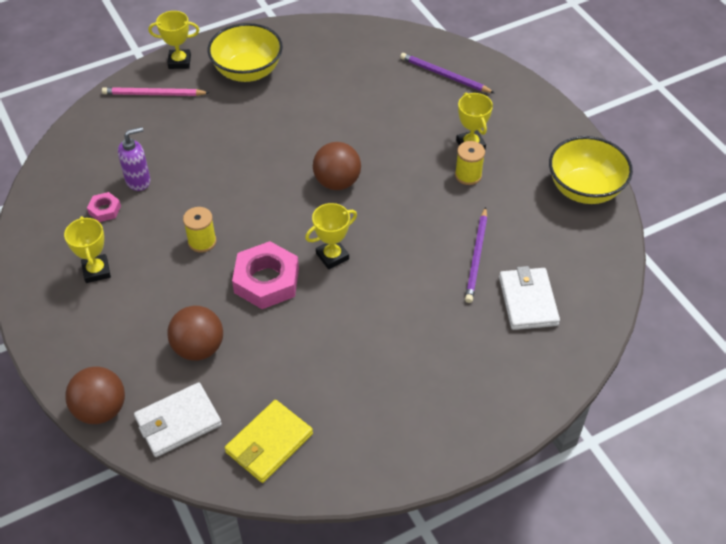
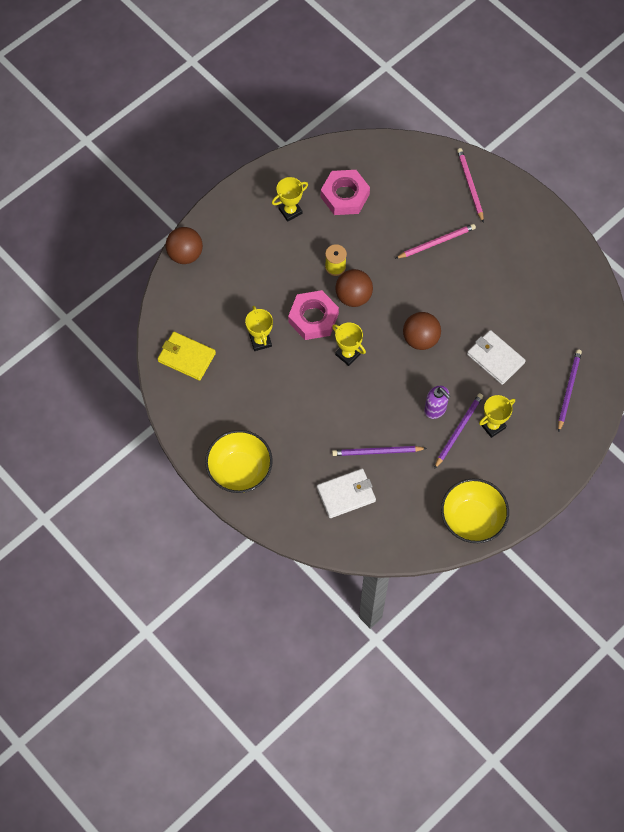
camera: 75 degrees right, 15 degrees up
pink nut [87,192,121,222] -> pink nut [321,170,370,215], size x2.05
purple soap dispenser [118,127,151,191] -> purple soap dispenser moved to [424,386,451,419]
white wallet [134,382,222,457] -> white wallet moved to [467,330,526,385]
yellow trophy [149,11,199,69] -> yellow trophy moved to [245,306,273,351]
brown ball [167,306,223,361] -> brown ball moved to [335,269,373,307]
yellow bowl [208,23,283,82] -> yellow bowl moved to [205,430,273,493]
yellow spool [455,141,485,185] -> purple pencil [434,393,483,469]
none -> pink pencil [395,224,476,259]

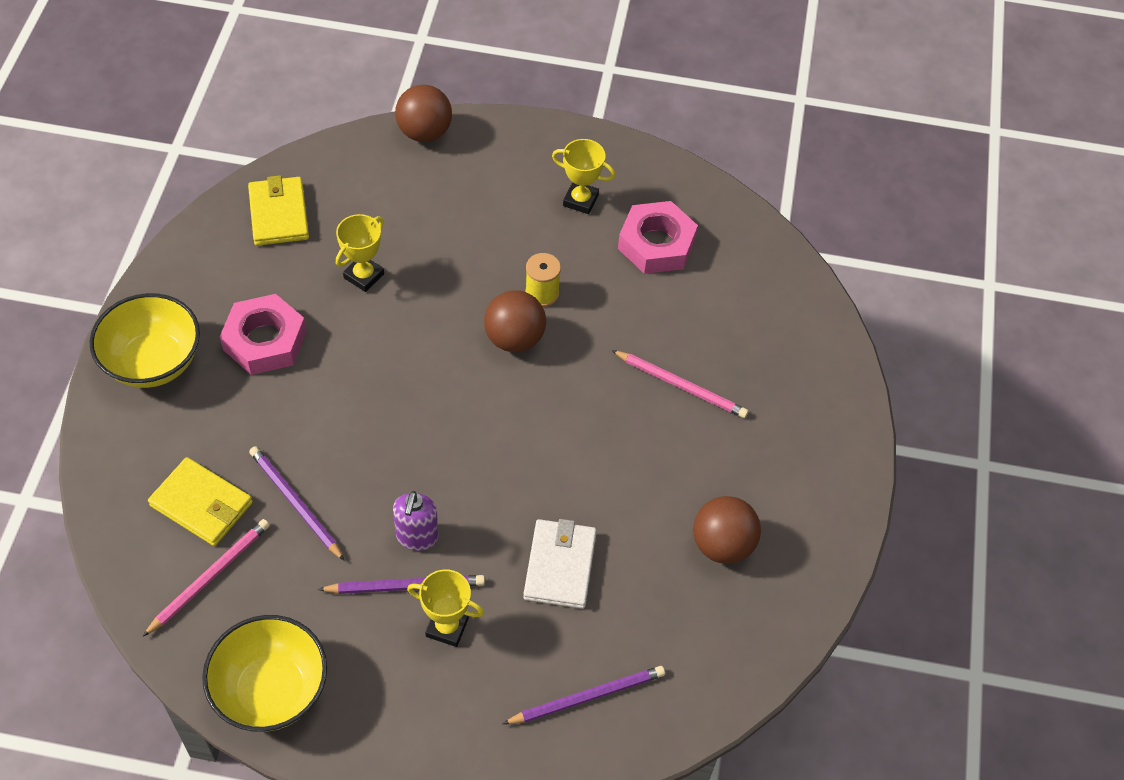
camera: 50 degrees right, 10 degrees down
pink nut [288,290,339,340] -> pink nut moved to [220,294,307,375]
white wallet [317,469,376,518] -> yellow wallet [148,457,253,546]
yellow trophy [332,322,366,366] -> none
brown ball [403,312,441,350] -> brown ball moved to [693,496,761,564]
pink pencil [457,148,484,223] -> pink pencil moved to [143,519,270,636]

